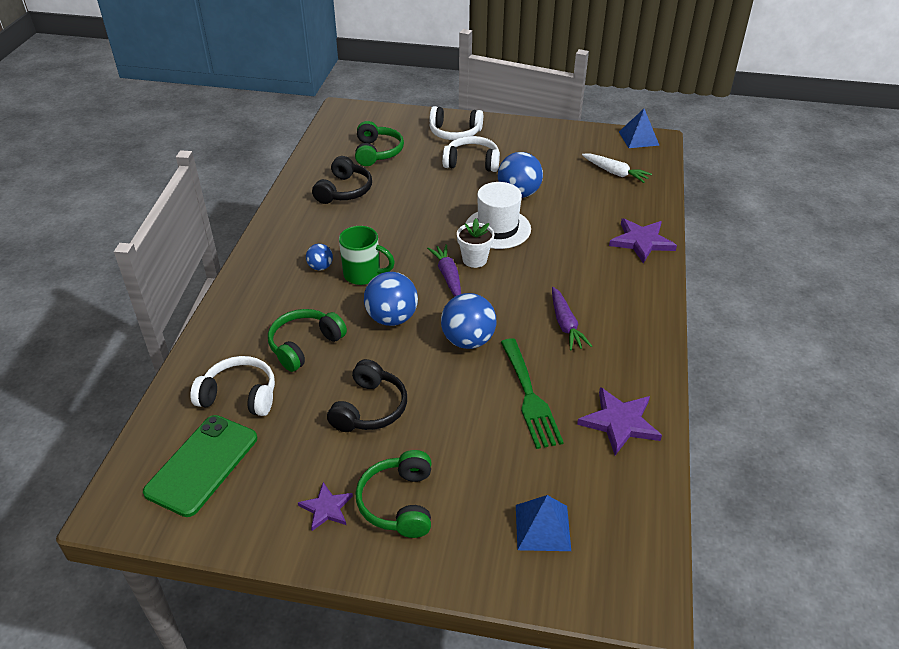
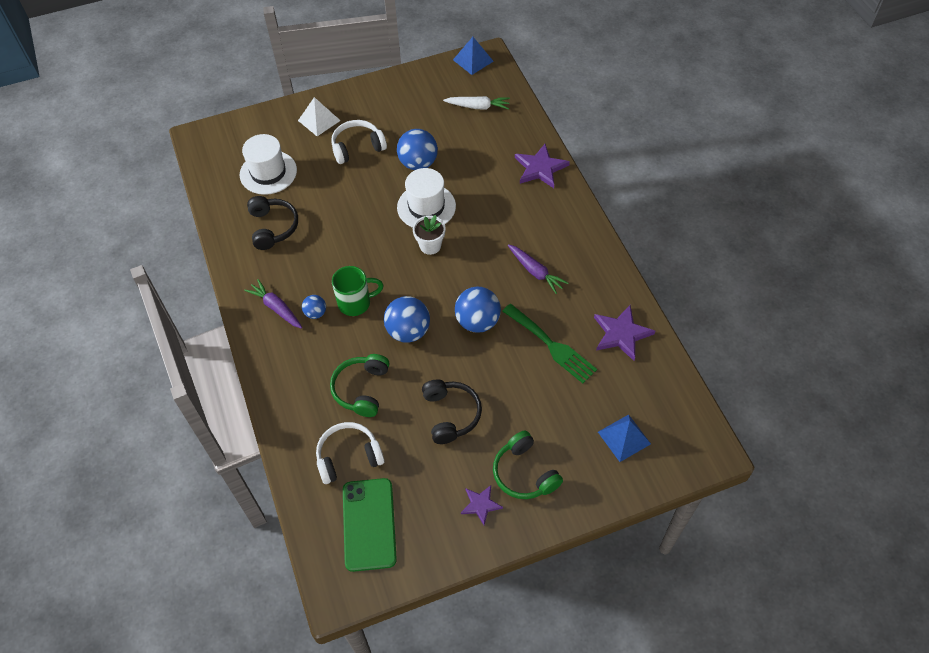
camera: 30 degrees left, 15 degrees up
green headphones [355,121,404,166] -> white hat [240,134,297,195]
purple carrot [427,244,461,297] -> purple carrot moved to [244,279,302,329]
white headphones [429,106,483,140] -> white pyramid [298,97,341,136]

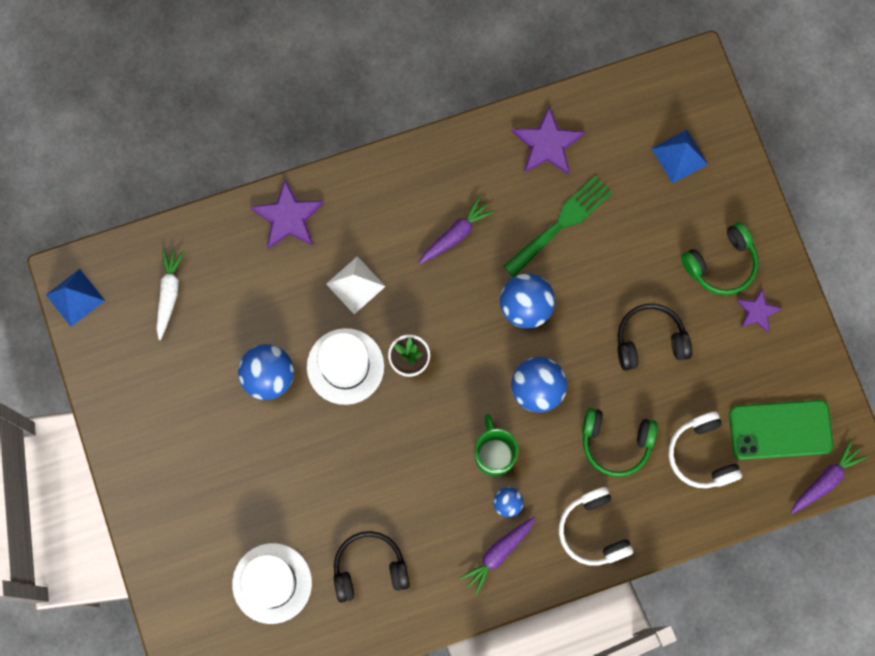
camera: 90 degrees left, 20 degrees up
white pyramid [298,97,341,136] -> white pyramid moved to [326,256,386,314]
white headphones [331,120,387,164] -> white headphones moved to [559,487,633,566]
none -> purple carrot [791,440,867,514]

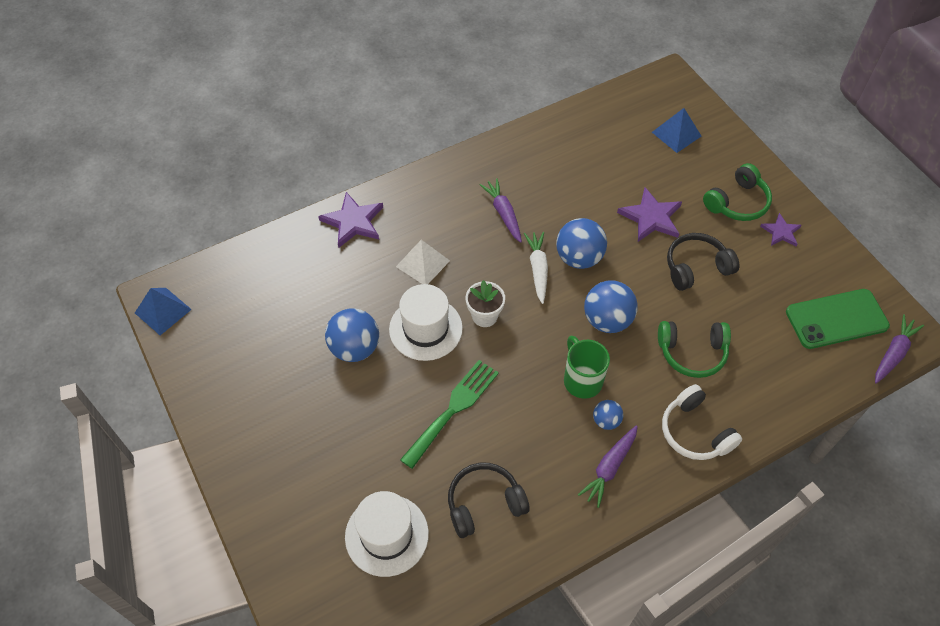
camera: 10 degrees left, 20 degrees down
white carrot [156,248,185,340] -> white carrot moved to [524,232,548,304]
purple carrot [418,196,495,265] -> purple carrot turned 60 degrees counterclockwise [479,178,522,243]
green fork [503,176,612,277] -> green fork moved to [400,360,499,469]
purple star [512,106,585,175] -> purple star moved to [617,187,682,242]
white headphones [669,411,742,488] -> none

